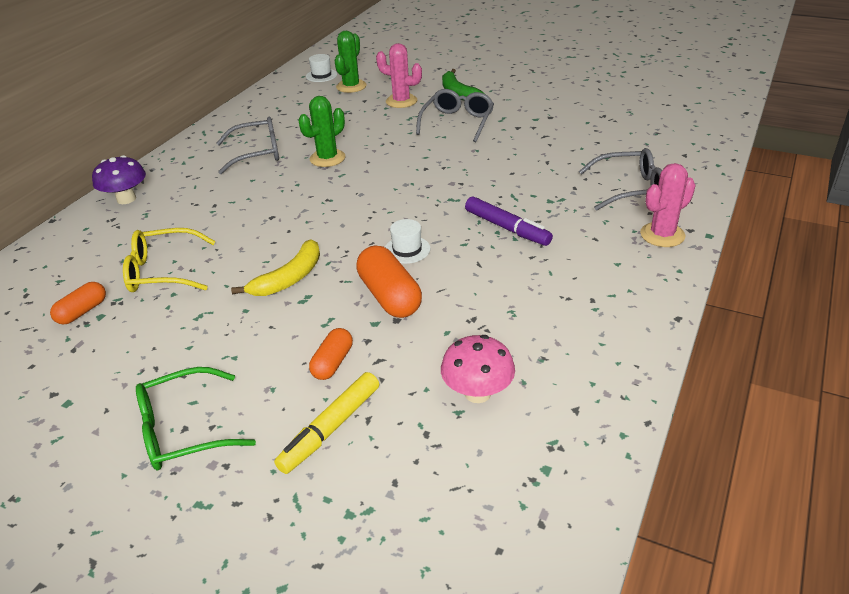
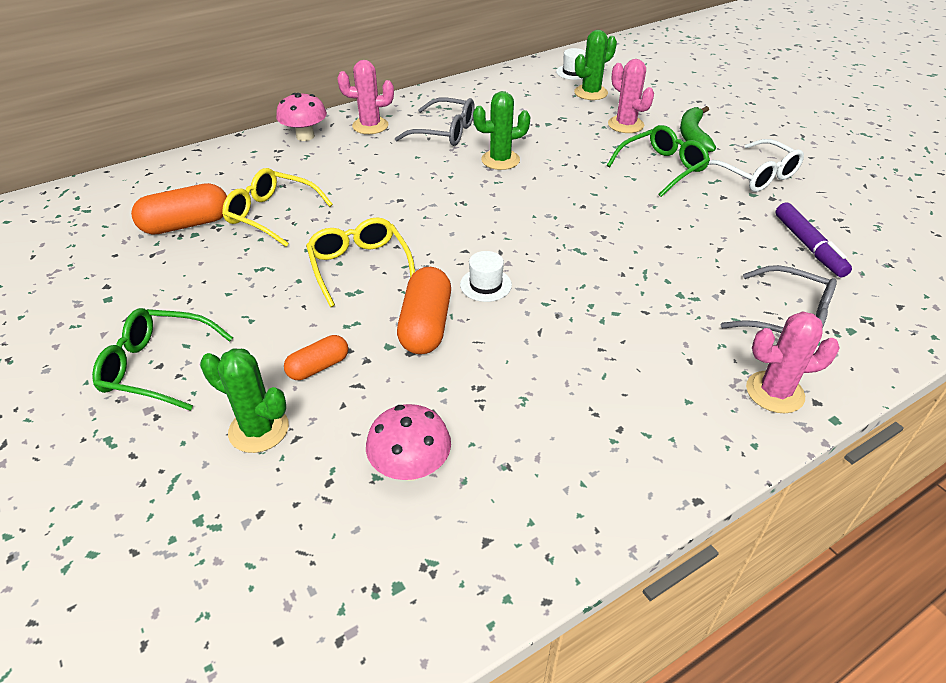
camera: 30 degrees right, 5 degrees up
orange capsule [50,282,106,325] -> orange capsule [131,183,227,235], size x1.68
purple mushroom [92,155,146,204] -> pink mushroom [276,93,327,141]
yellow banana [231,239,320,296] -> yellow glasses [306,217,415,307]
yellow marker [274,372,379,474] -> green cactus [200,348,289,453]
grey glasses [416,89,494,142] -> green glasses [607,125,710,197]
purple marker [465,197,553,246] -> purple marker moved to [775,202,852,277]
none -> pink cactus [337,60,394,134]
none -> white glasses [708,139,804,192]

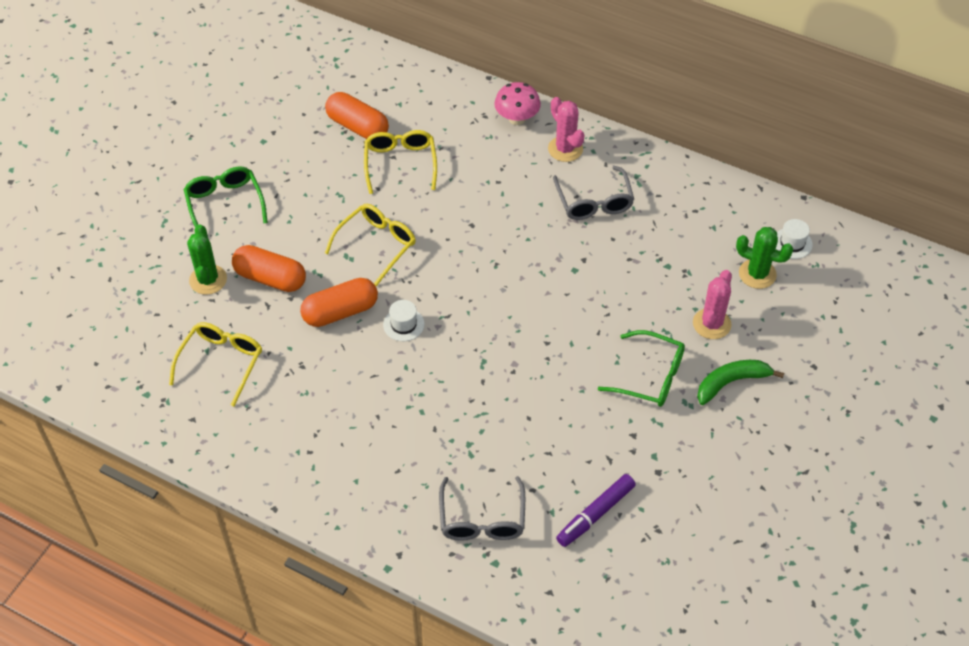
camera: 60 degrees right, 10 degrees up
orange capsule [284,335,348,380] -> orange capsule [232,245,306,292], size x1.68
pink mushroom [366,404,451,481] -> yellow glasses [169,322,262,406]
green cactus [473,91,530,170] -> none
white glasses [708,139,804,192] -> none
pink cactus [746,311,840,413] -> none

